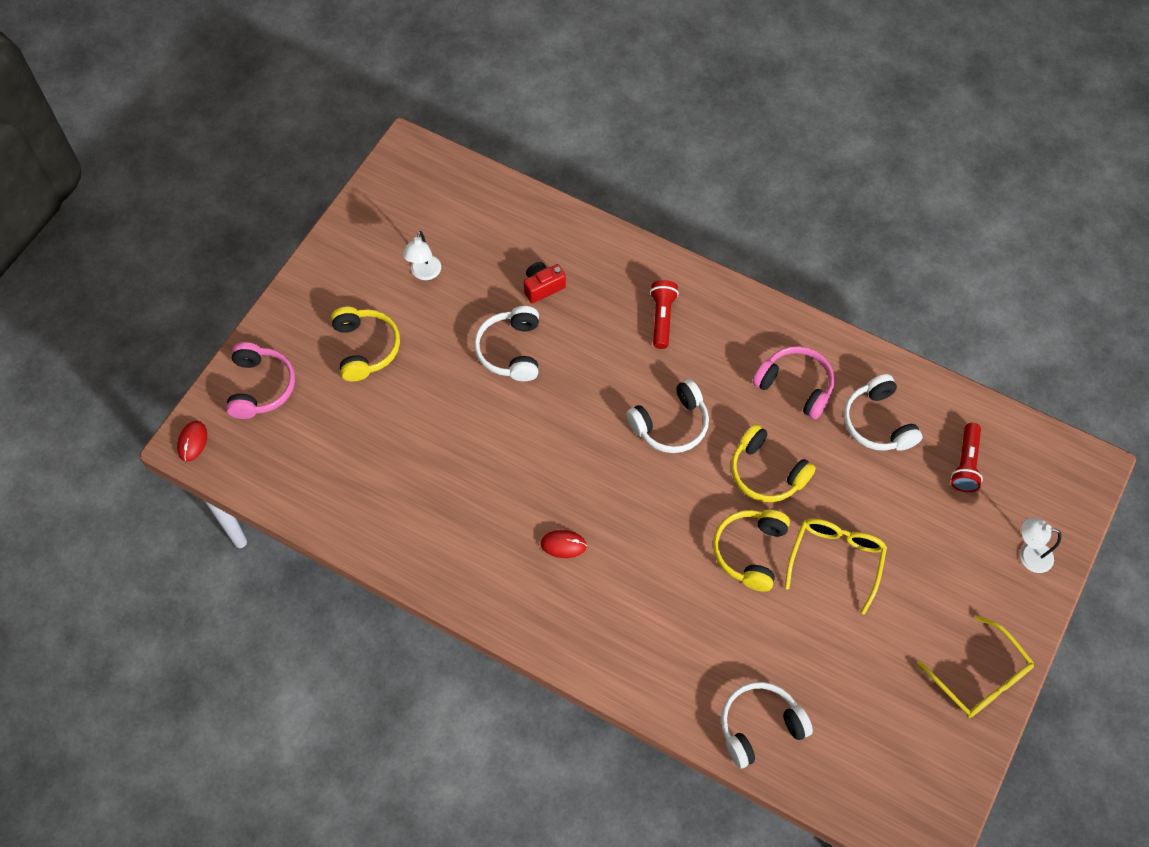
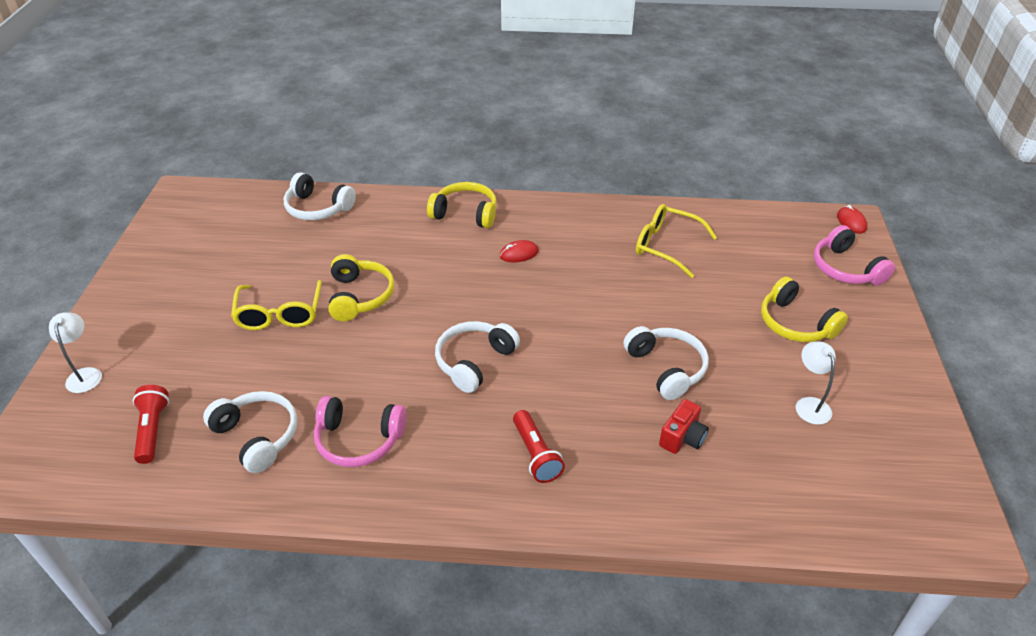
camera: 155 degrees right, 20 degrees down
white headphones [721,682,813,768] -> white headphones turned 75 degrees clockwise [284,172,356,220]
yellow headphones [731,424,816,502] -> yellow headphones moved to [427,182,497,228]
yellow glasses [917,615,1034,718] -> yellow glasses moved to [636,204,717,278]
white lamp [1020,518,1061,573] -> white lamp turned 90 degrees counterclockwise [49,312,102,393]

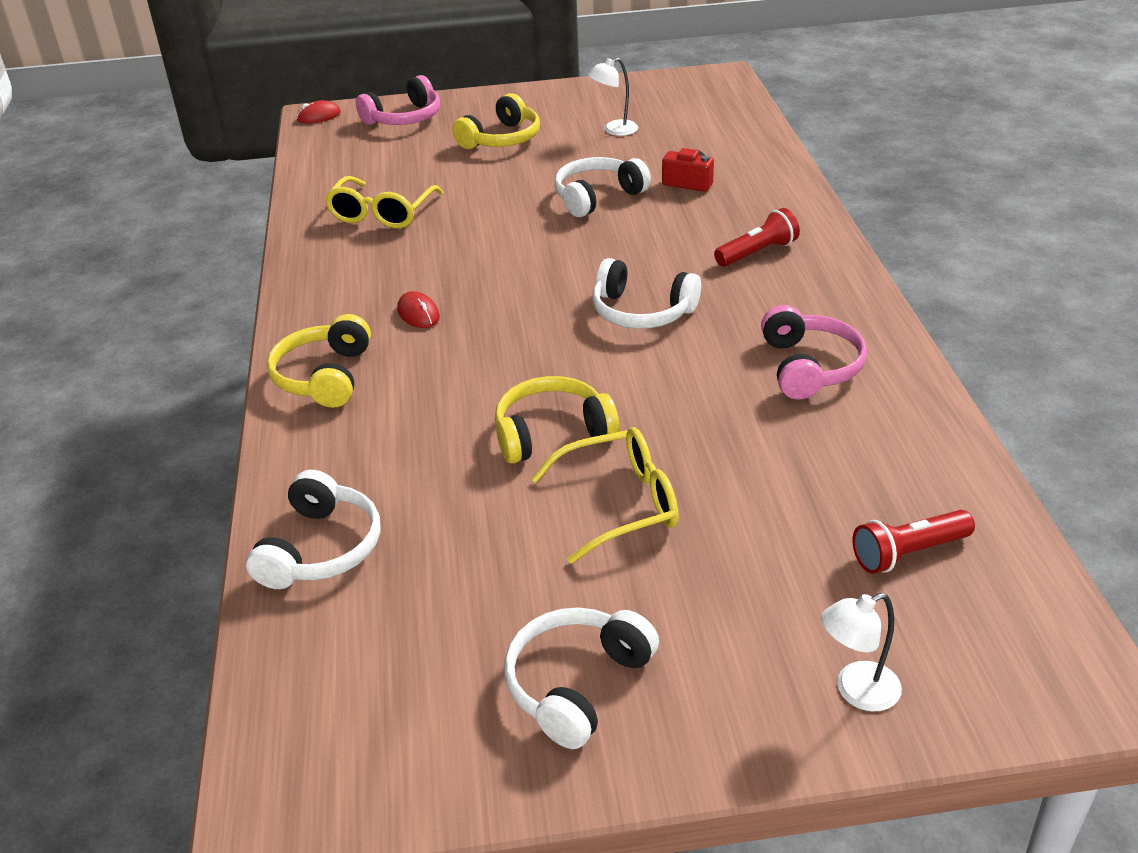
camera: 100 degrees left, 5 degrees down
white headphones [203,391,297,473] -> white headphones moved to [504,607,659,749]

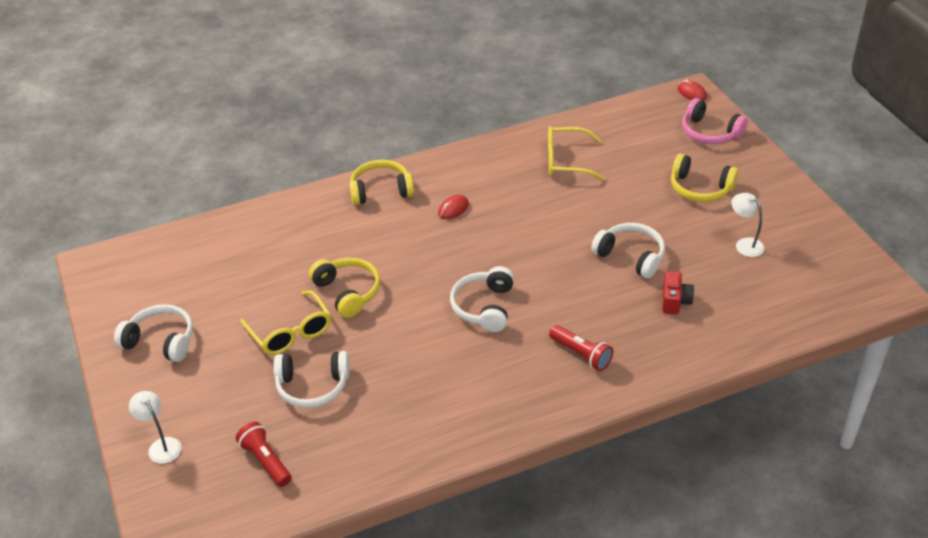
camera: 75 degrees right, 5 degrees up
white headphones [246,470,381,589] -> white headphones moved to [273,351,350,408]
pink headphones [761,305,867,400] -> none

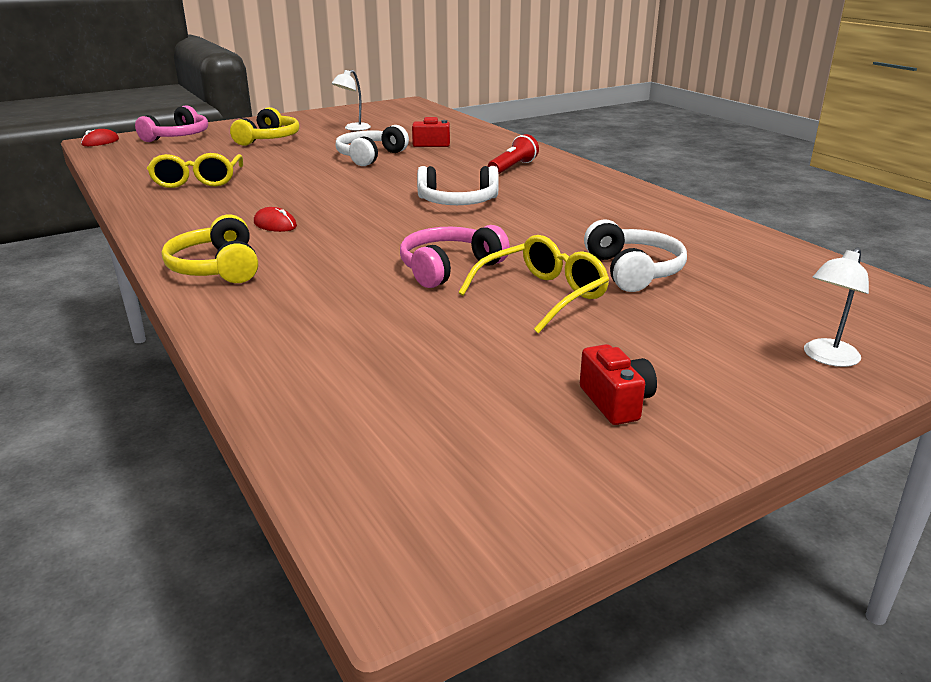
camera: 100 degrees left, 15 degrees down
white headphones [114,304,193,362] -> red camera [580,344,657,425]
red flashlight [236,422,292,487] -> none
yellow headphones [309,258,380,318] -> pink headphones [400,225,510,288]

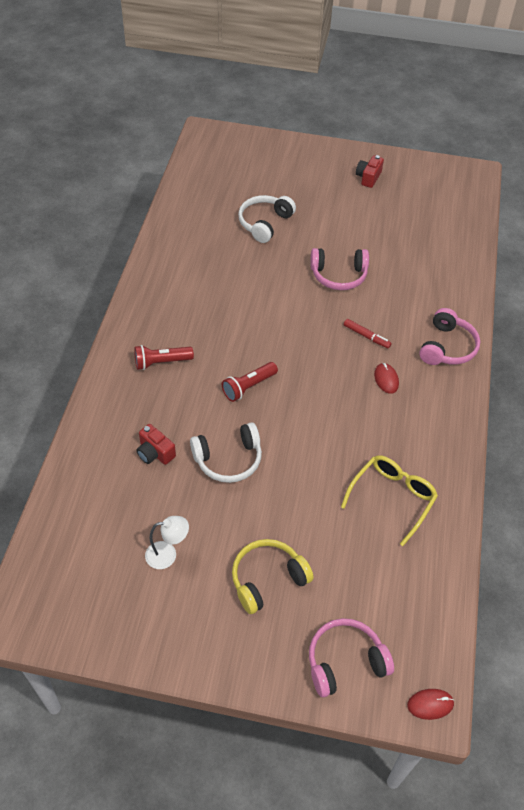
camera: 140 degrees left, 25 degrees up
yellow headphones [162,214,258,283] -> pink headphones [419,308,480,365]
white headphones [417,166,499,205] -> none
yellow glasses [459,235,609,334] -> none
white lamp [804,247,869,367] -> none
none -> red flashlight [222,362,278,402]
none -> red marker [344,319,392,349]

